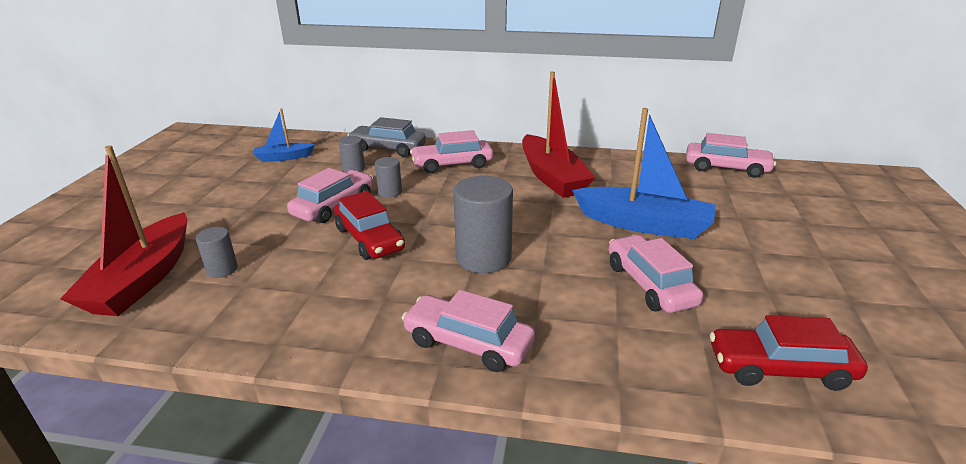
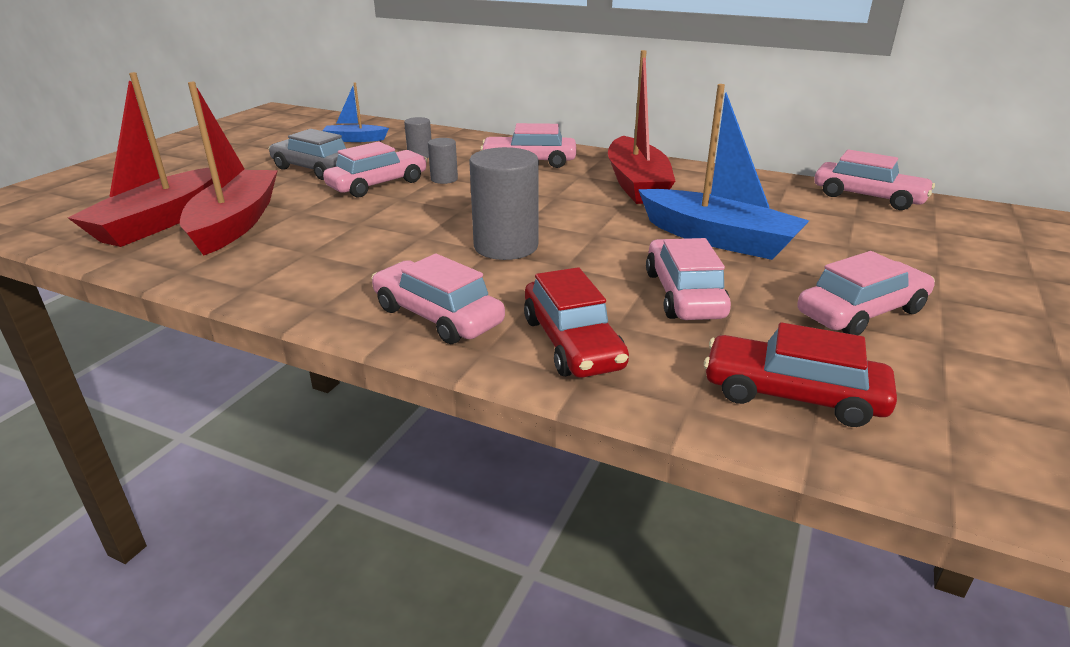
camera: 15 degrees right, 0 degrees up
grey cylinder [196,227,238,278] -> red boat [180,82,278,256]
red car [334,191,405,260] -> red car moved to [524,267,629,378]
grey car [347,117,426,157] -> grey car moved to [269,129,346,180]
none -> pink car [797,251,935,335]

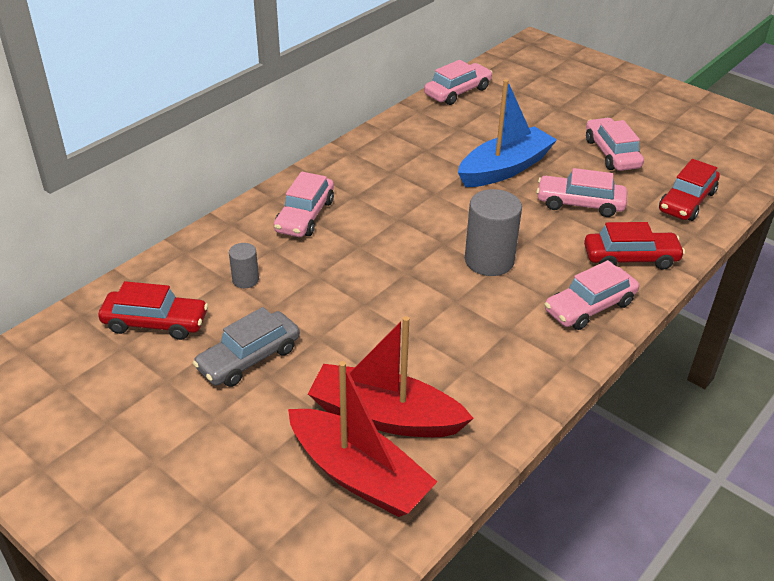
camera: 75 degrees left, 10 degrees up
blue boat [322,82,389,142] -> red car [98,281,208,340]
pink car [323,141,427,197] -> none
grey cylinder [428,138,458,184] -> none
red boat [608,50,675,204] -> none

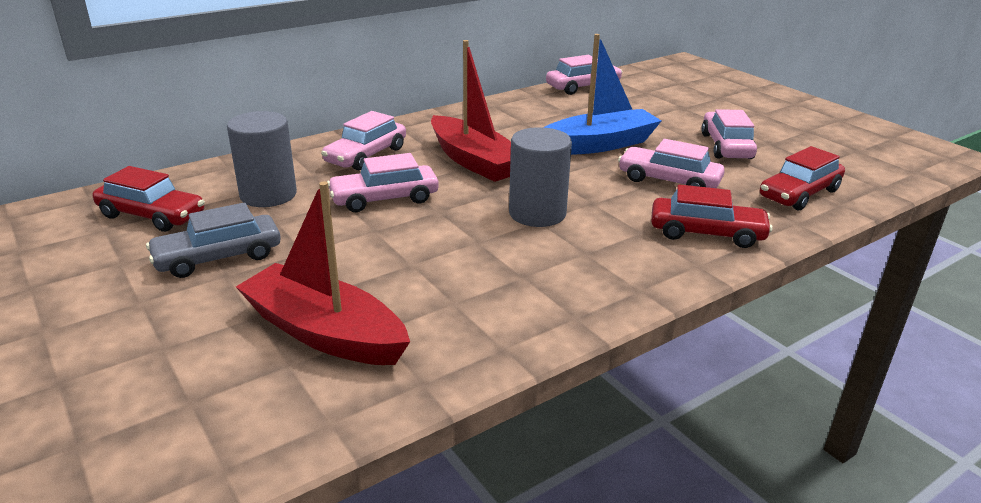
camera: 15 degrees right, 10 degrees down
grey cylinder [229,243,259,288] -> grey cylinder [227,111,297,207], size x1.93
red boat [288,361,437,517] -> red boat moved to [431,40,511,182]
pink car [545,260,639,330] -> pink car moved to [327,153,439,212]

